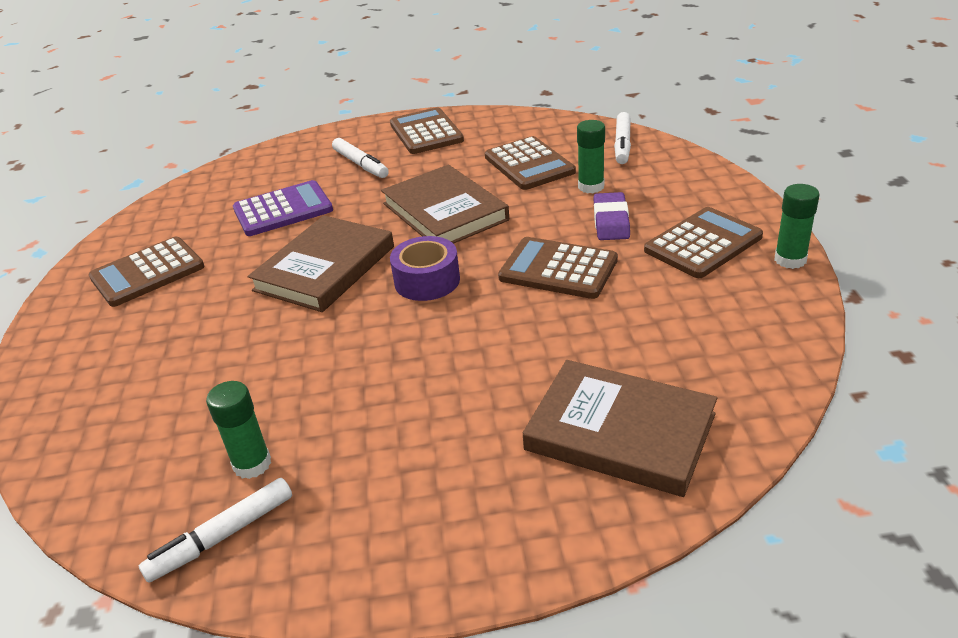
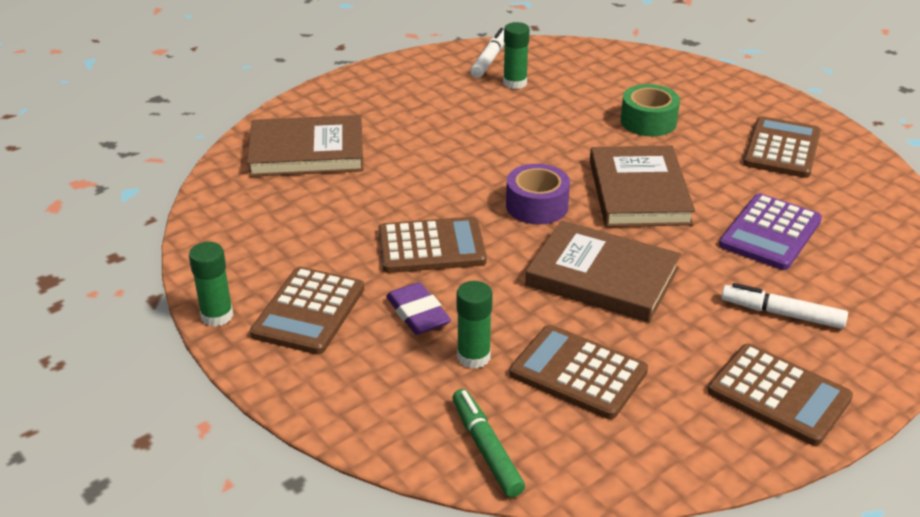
camera: 145 degrees right, 0 degrees up
white marker [614,112,631,164] -> green marker [452,389,525,497]
none -> green tape [621,84,680,136]

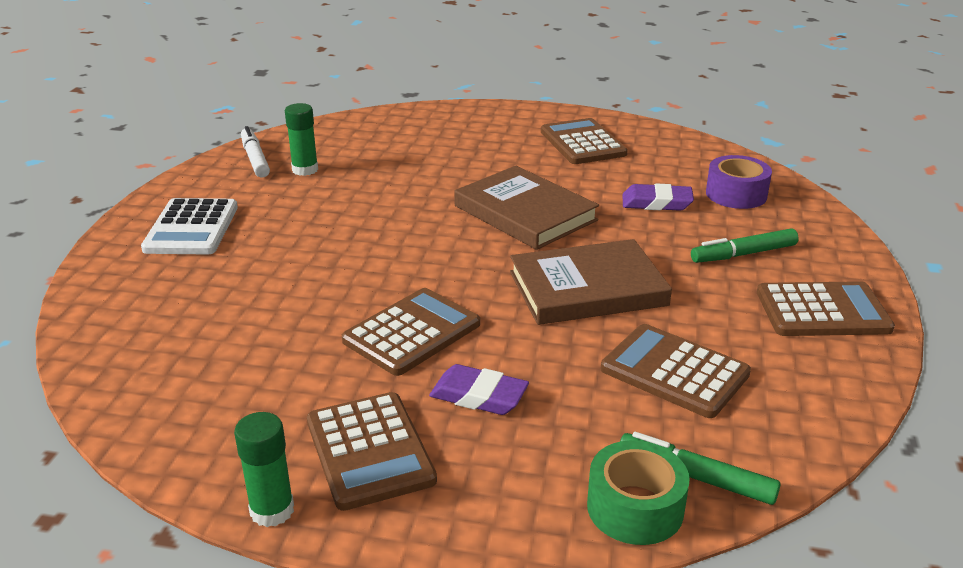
camera: 40 degrees left, 5 degrees down
brown book [247,115,363,177] -> none
green glue stick [456,281,493,369] -> none
purple tape [506,164,570,224] -> purple tape moved to [706,155,772,209]
brown calculator [509,325,648,419] -> brown calculator turned 45 degrees clockwise [601,324,751,418]
green tape [621,84,680,136] -> green tape moved to [587,440,690,545]
purple calculator [719,194,822,270] -> purple eraser [622,183,694,211]
white marker [721,283,848,329] -> green marker [691,228,799,263]
none -> white calculator [141,198,238,255]

